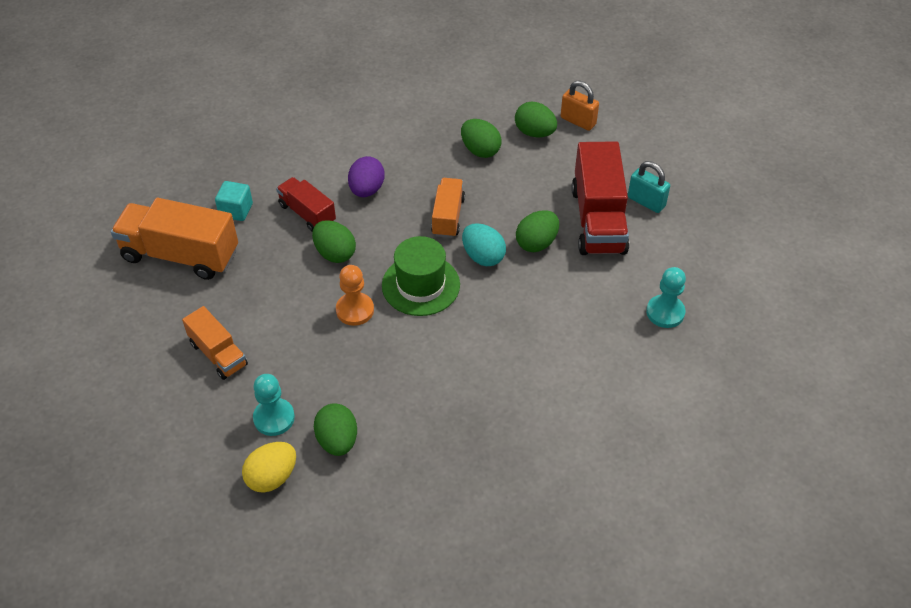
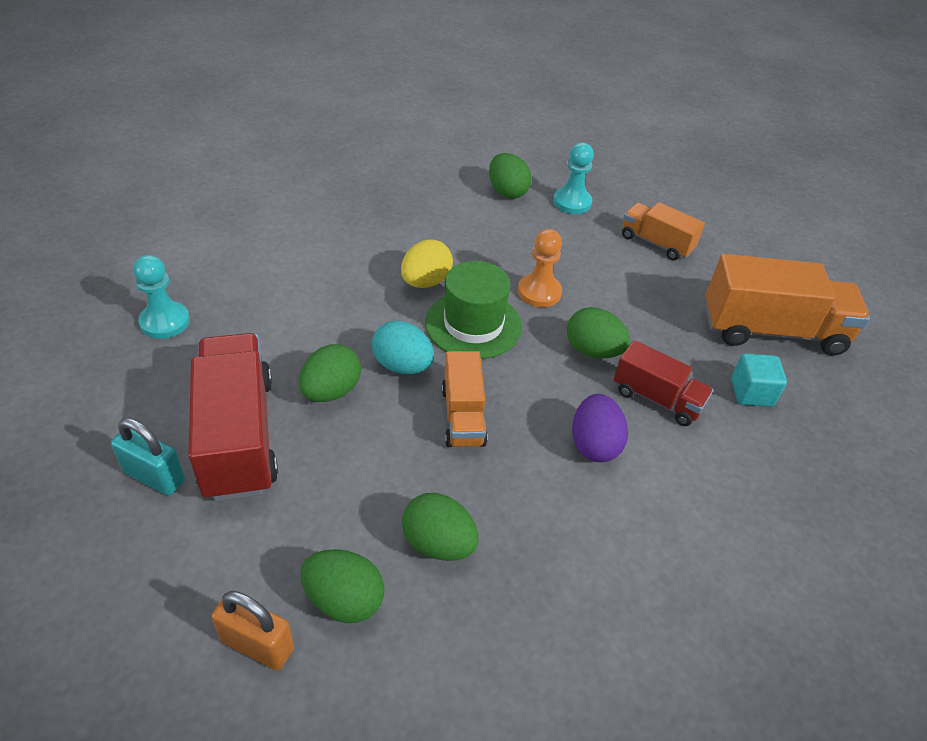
camera: 165 degrees right, 5 degrees down
yellow egg [242,442,296,493] -> yellow egg moved to [401,239,453,288]

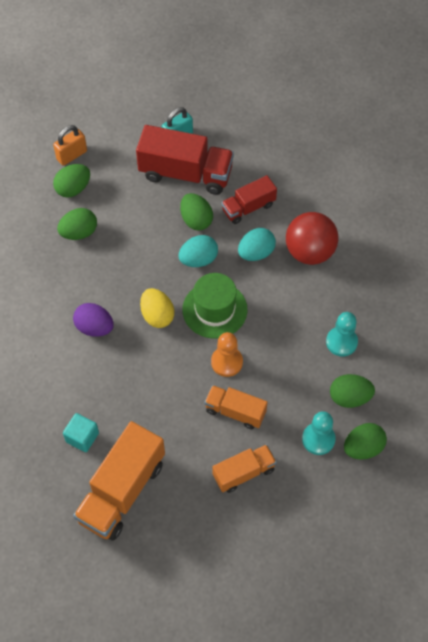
camera: 120 degrees right, 15 degrees up
turquoise pawn [133,255,190,339] -> turquoise pawn moved to [326,312,358,357]
yellow egg [401,239,453,288] -> yellow egg moved to [140,288,174,328]
orange truck [442,351,488,447] -> orange truck moved to [204,385,268,429]
green egg [567,307,630,358] -> green egg moved to [344,423,387,460]
red truck [614,340,713,426] -> red truck moved to [222,175,277,224]
none -> turquoise egg [238,228,276,261]
none -> red ball [286,212,338,265]

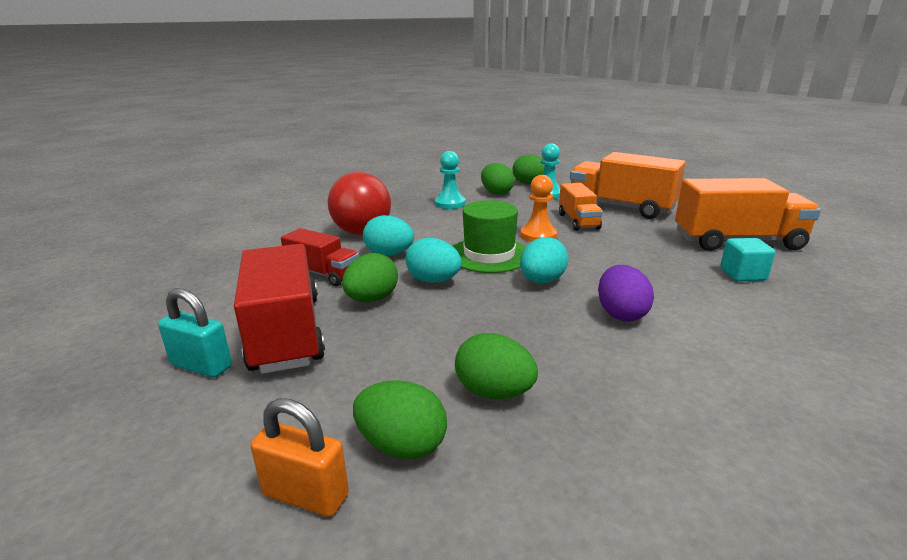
camera: 120 degrees left, 35 degrees down
yellow egg [140,288,174,328] -> turquoise egg [520,237,569,283]
orange truck [213,444,277,493] -> orange truck [570,152,685,219], size x1.74

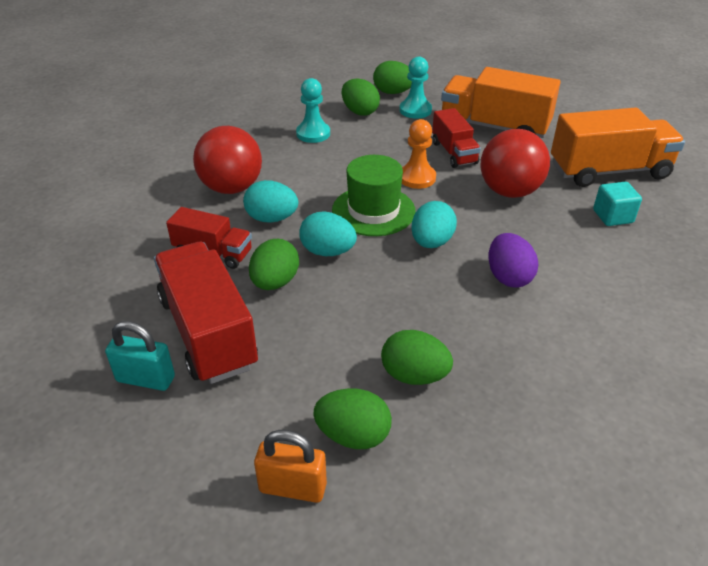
camera: 10 degrees left, 15 degrees up
orange truck [559,183,603,231] -> red truck [432,108,481,168]
none -> red ball [480,129,550,198]

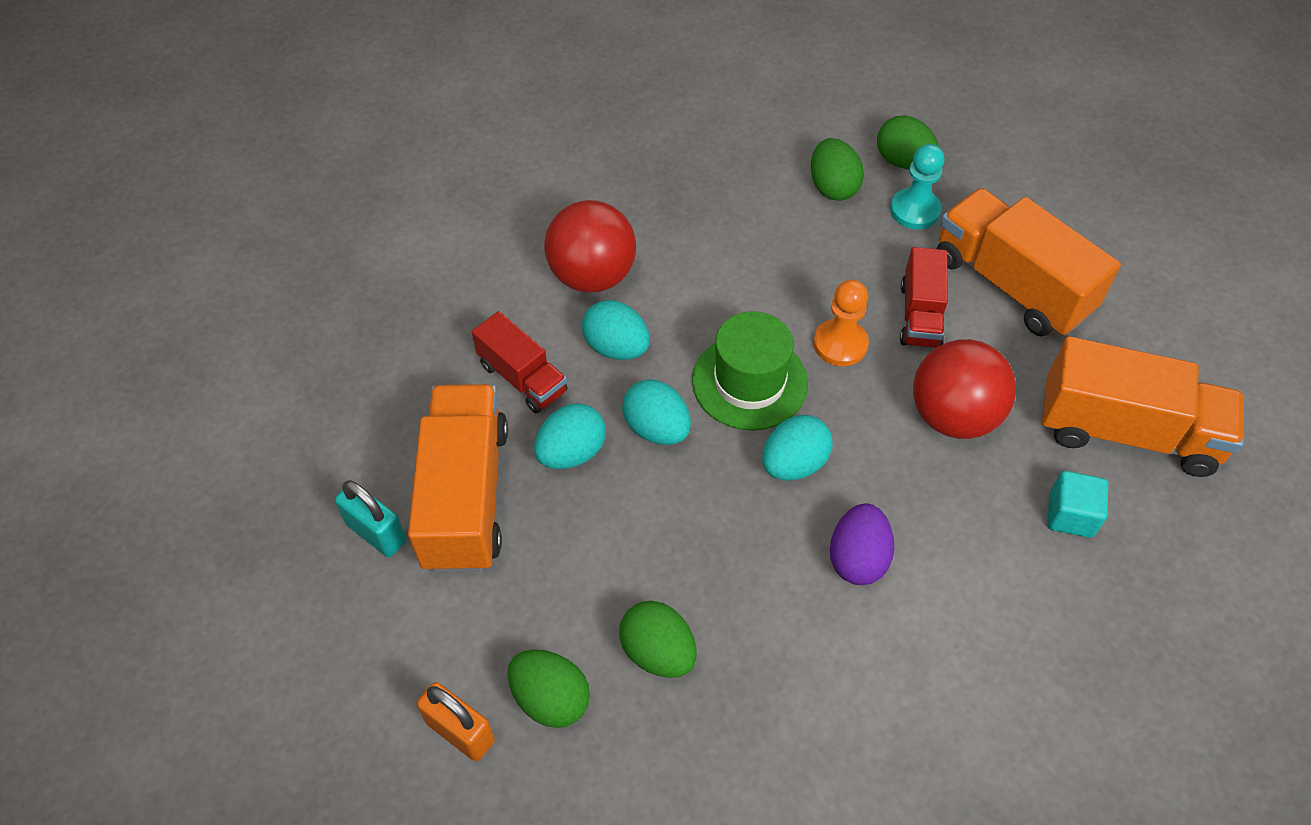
camera: 25 degrees right, 15 degrees up
red truck [154,242,258,384] -> orange truck [408,384,508,573]
green egg [249,239,299,290] -> turquoise egg [534,403,606,469]
turquoise pawn [296,78,330,143] -> none

